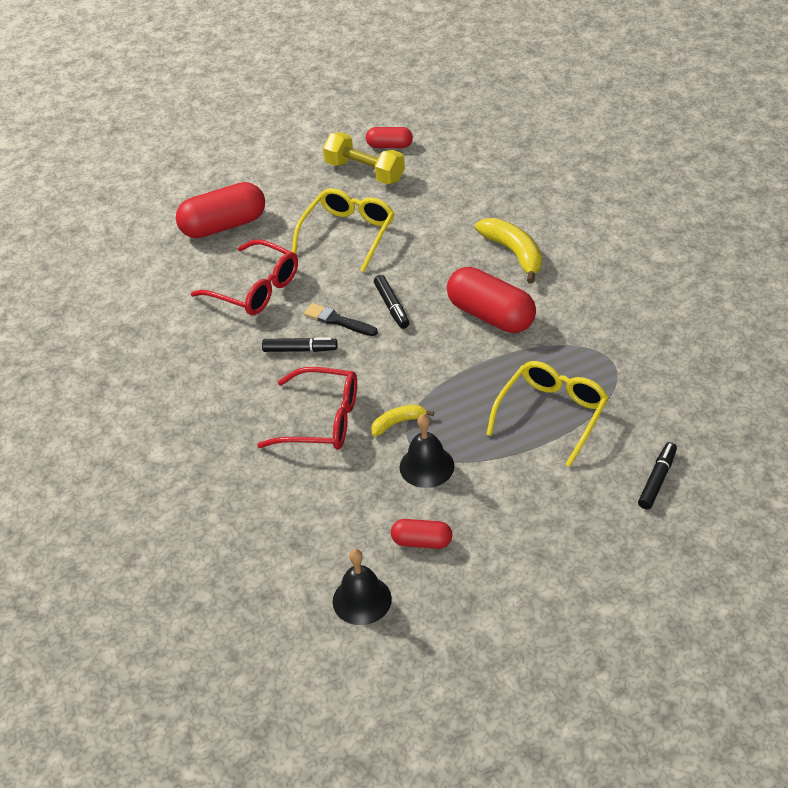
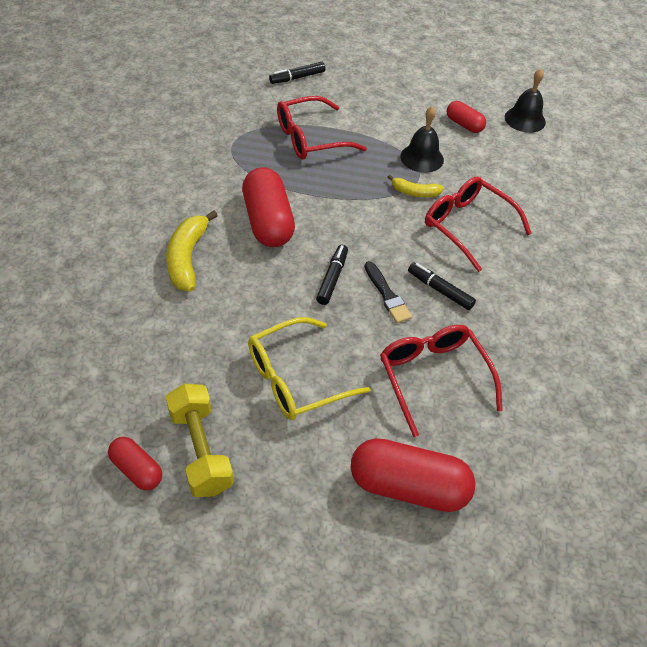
camera: 150 degrees left, 5 degrees up
yellow glasses [486,361,609,467] -> red glasses [277,96,367,160]

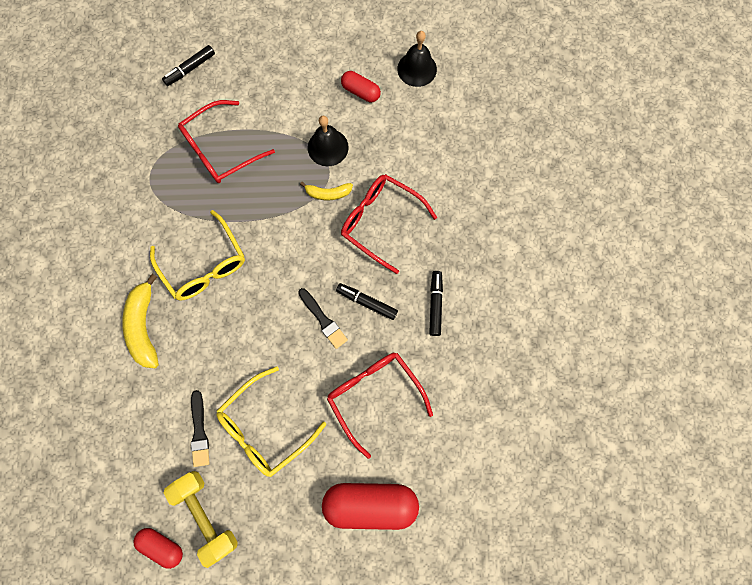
camera: 10 degrees left, 25 degrees up
red capsule [242,167,295,247] -> yellow glasses [150,210,245,301]
black marker [316,245,348,305] -> black marker moved to [429,271,443,336]
none -> black brush [191,390,210,467]

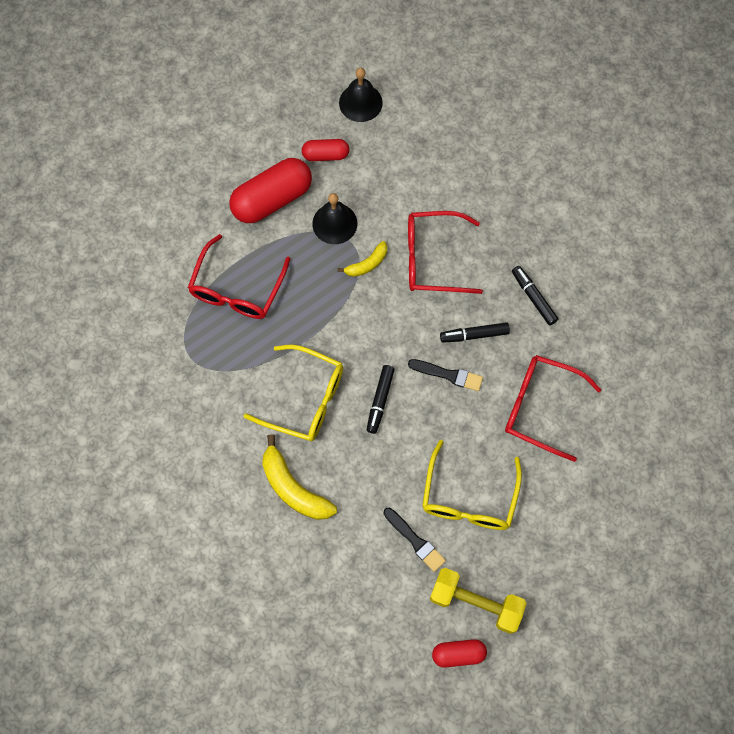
camera: 35 degrees left, 5 degrees down
black marker [162,45,215,86] -> black marker moved to [367,365,395,434]
red capsule [322,483,419,530] -> red capsule moved to [229,158,312,223]

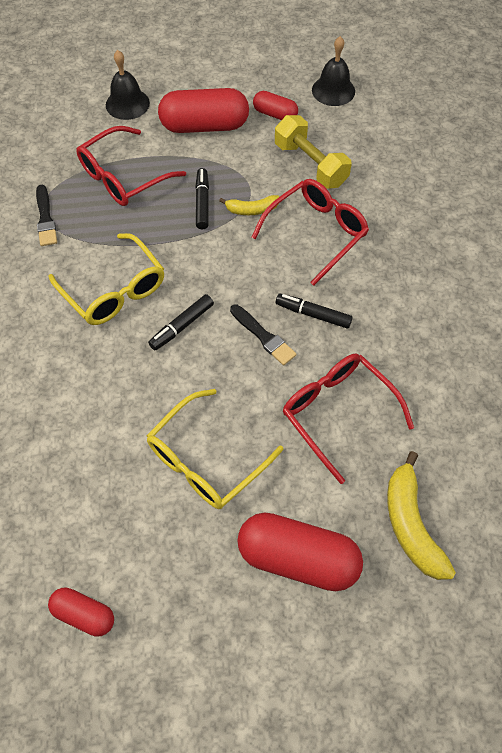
camera: 30 degrees right, 10 degrees down
yellow banana [262,434,337,520] -> yellow banana moved to [387,451,456,580]
black bell [312,193,357,244] -> black bell moved to [106,50,150,120]
black brush [384,508,446,572] -> black brush moved to [36,185,57,246]
red glasses [408,211,483,294] -> red glasses turned 105 degrees clockwise [252,179,369,286]
yellow dumbbell [430,568,527,634] -> yellow dumbbell moved to [275,115,352,189]
black marker [512,266,558,325] -> black marker moved to [195,168,209,230]
none -> red capsule [237,512,363,591]

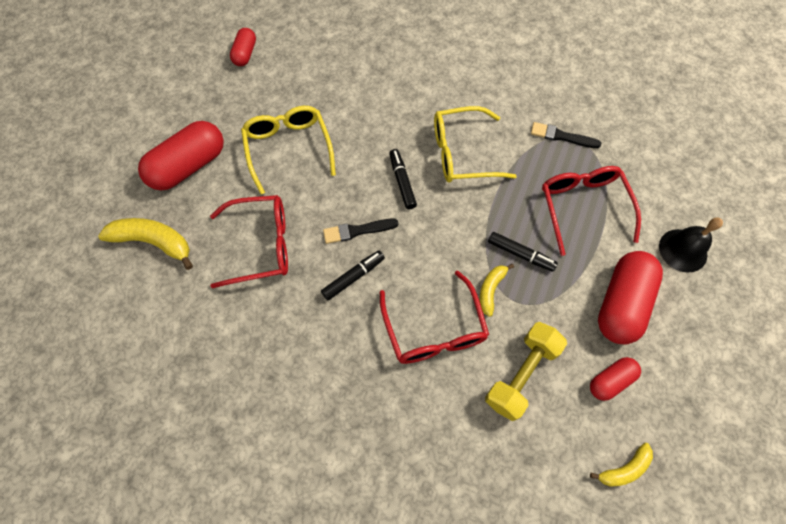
camera: 120 degrees right, 5 degrees up
red capsule [48,587,114,637] -> red capsule turned 45 degrees counterclockwise [230,28,256,66]
yellow dumbbell [275,115,352,189] -> yellow dumbbell turned 45 degrees counterclockwise [485,322,567,421]
black bell [312,36,355,106] -> yellow banana [590,443,653,486]

